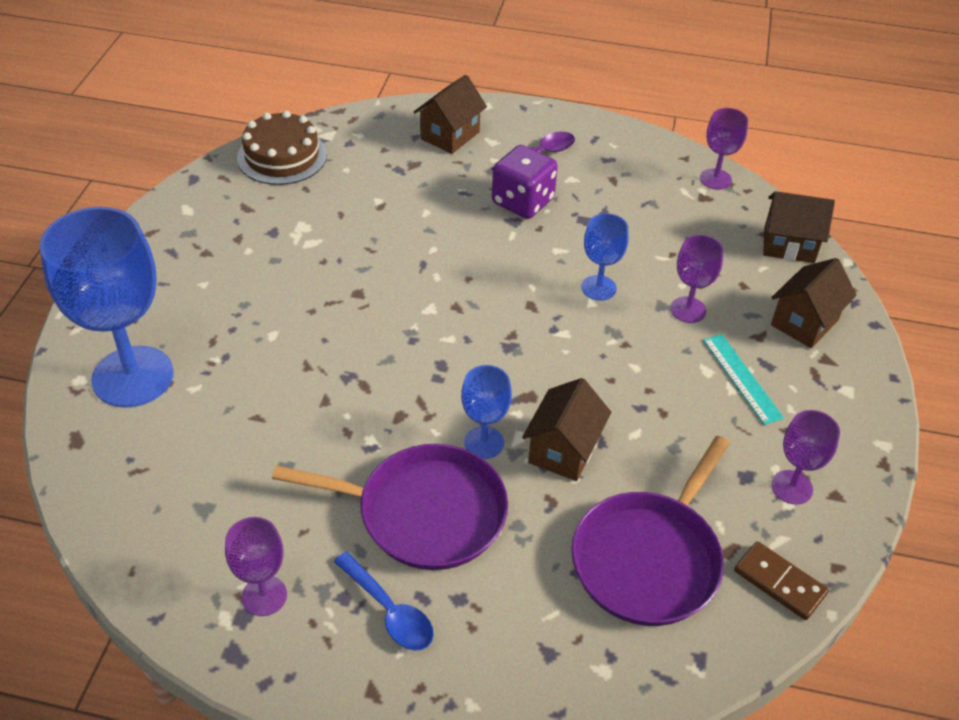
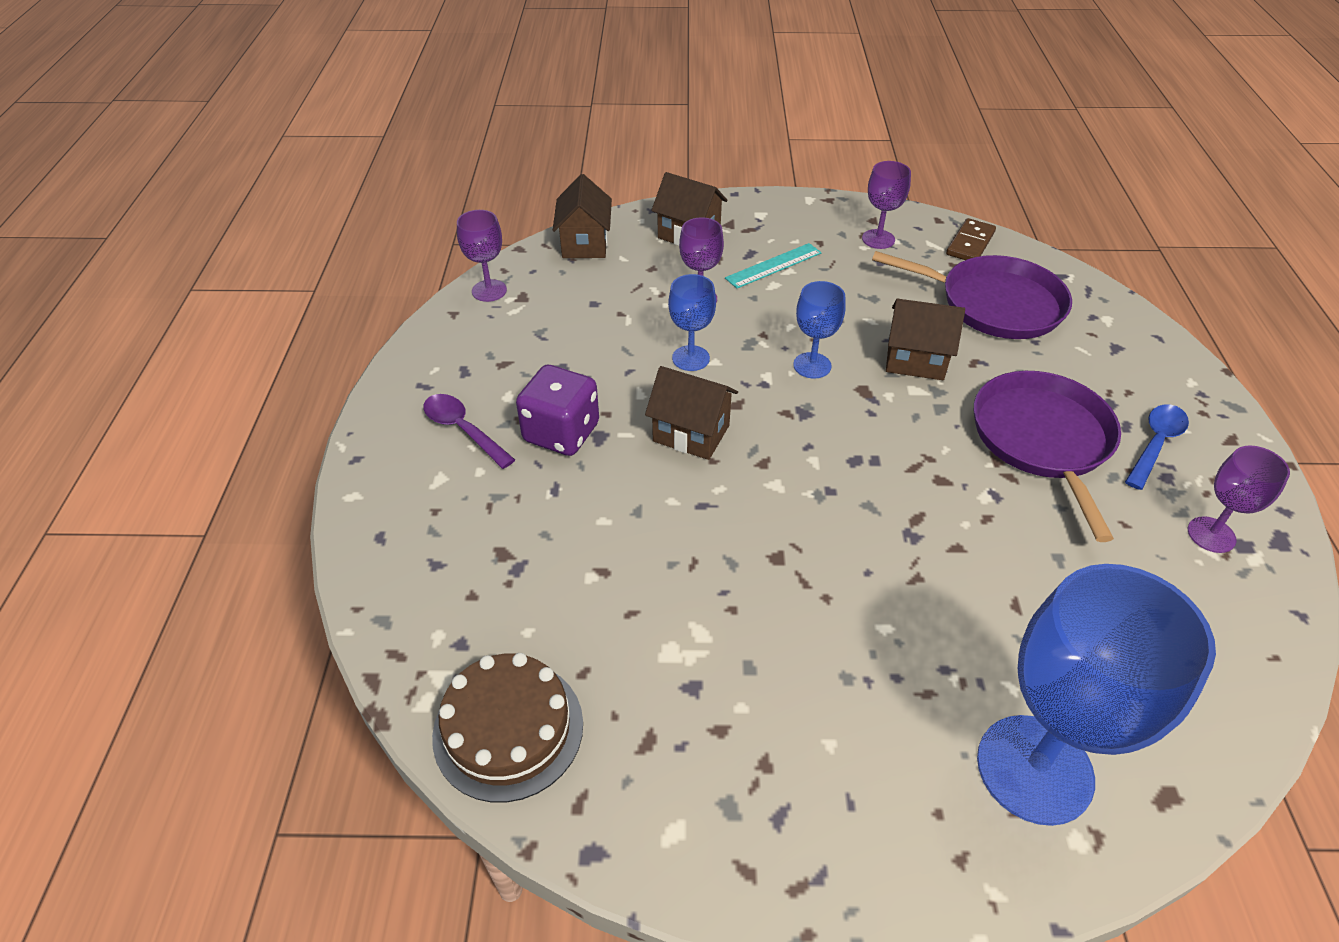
camera: 100 degrees left, 0 degrees up
brown house [414,75,487,154] -> brown house moved to [645,366,738,460]
blue goblet [461,365,512,459] -> blue goblet moved to [793,281,846,379]

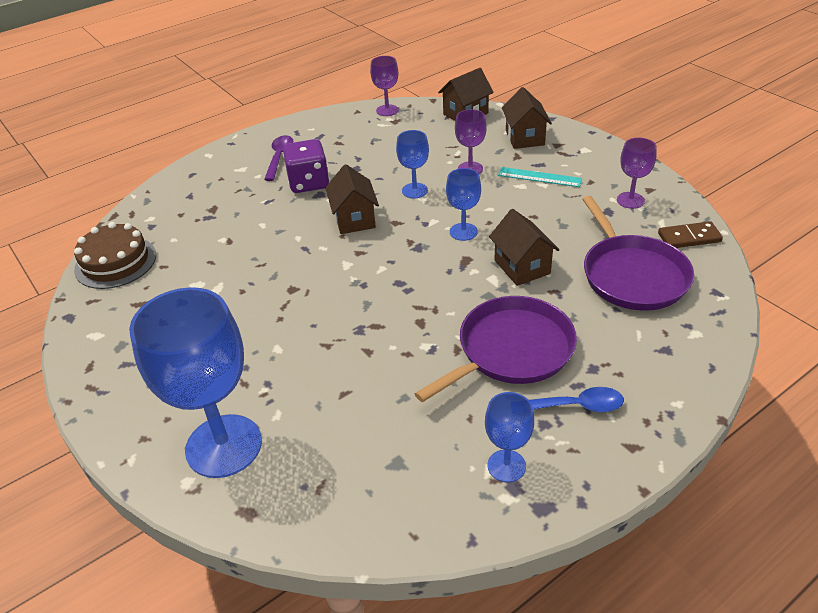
camera: 55 degrees right, 5 degrees down
purple goblet [1188,446,1290,553] -> blue goblet [485,392,534,482]

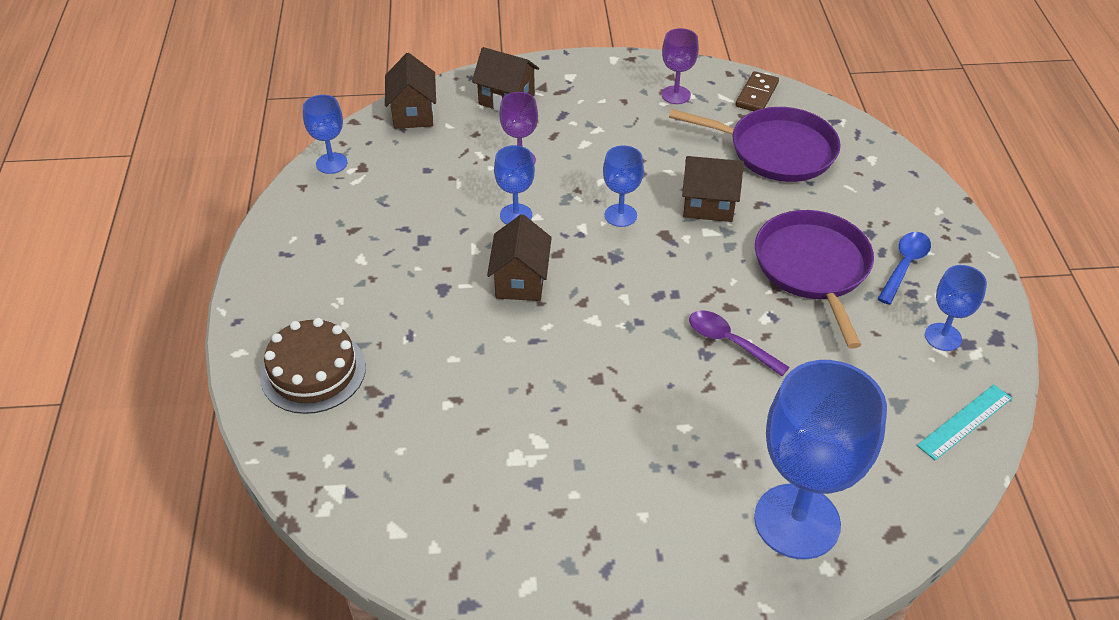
camera: 60 degrees left, 5 degrees up
brown cake [74,222,156,289] -> brown cake moved to [260,318,366,414]
purple spoon [264,135,293,181] -> purple spoon moved to [689,310,790,376]
purple dice [283,139,329,193] -> none
brown house [325,164,379,234] -> brown house turned 75 degrees clockwise [487,214,552,301]
purple goblet [370,56,399,116] -> blue goblet [303,95,347,174]
turquoise ruler [498,167,582,187] -> turquoise ruler moved to [917,384,1012,461]

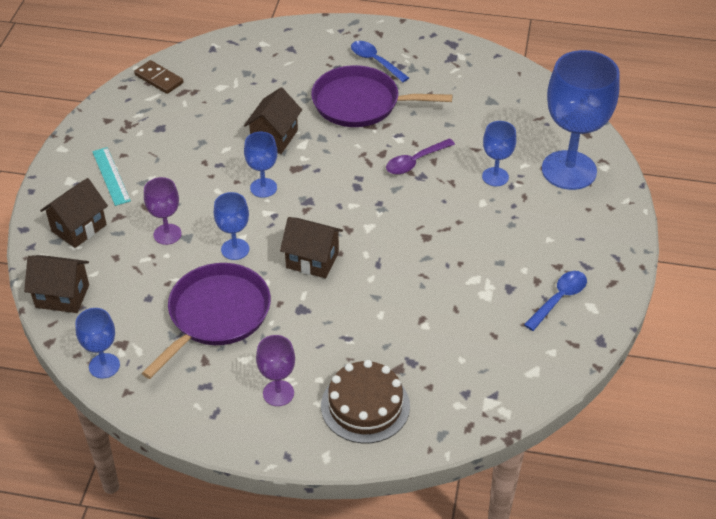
camera: 75 degrees left, 0 degrees up
purple goblet [662,28,699,104] -> purple goblet moved to [256,335,295,406]
purple pan [669,107,841,182] -> purple pan moved to [142,263,271,379]
turquoise ruler [917,384,1012,461] -> turquoise ruler moved to [92,147,131,206]
blue goblet [925,265,987,351] -> blue goblet moved to [482,121,516,186]
none -> blue spoon [524,271,587,331]

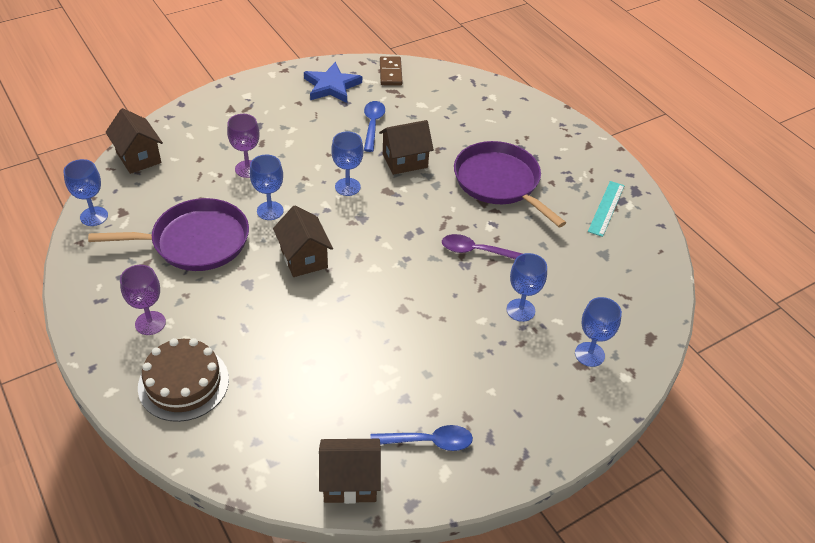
camera: 45 degrees right, 0 degrees up
brown house [40,178,108,248] -> brown house moved to [319,439,381,504]
turquoise ruler [92,147,131,206] -> turquoise ruler moved to [588,181,625,237]
blue spoon [351,41,409,82] -> blue spoon moved to [364,101,385,152]
blue goblet [542,50,620,190] -> blue goblet [575,297,622,367], size x0.48
none -> blue star [304,62,362,103]

